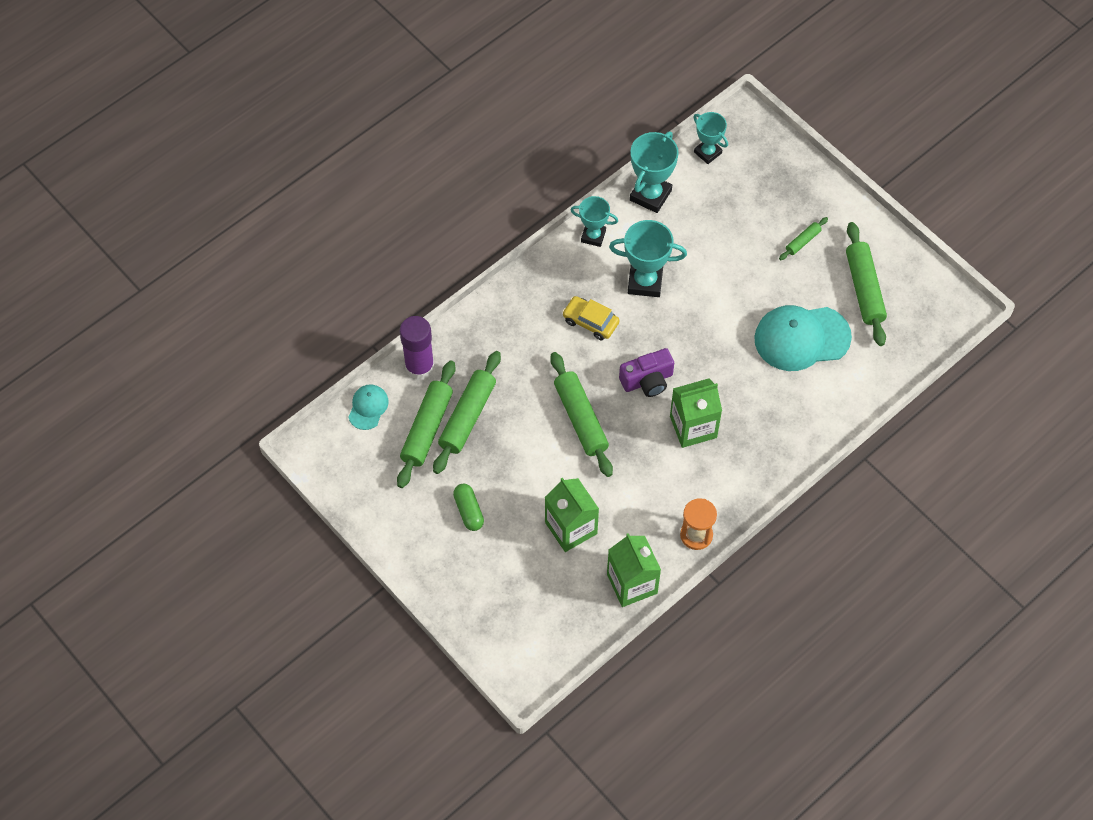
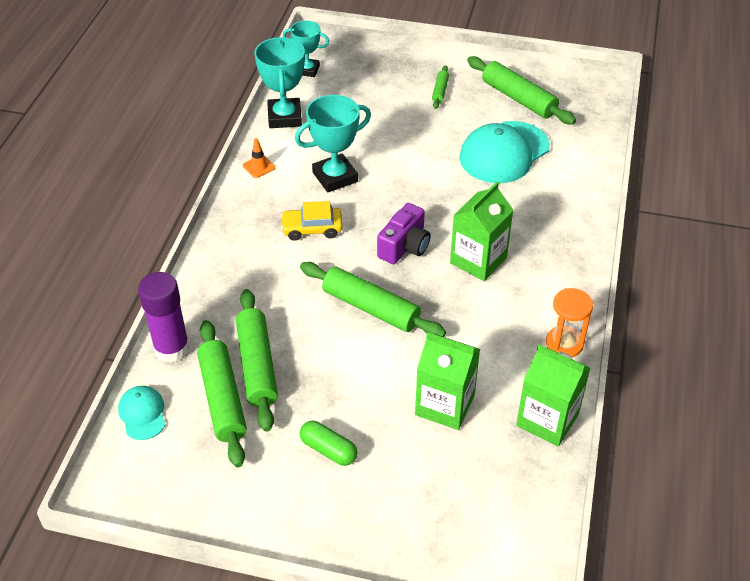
camera: 35 degrees left, 15 degrees down
turquoise trophy [570,196,618,247] -> orange traffic cone [243,138,275,178]

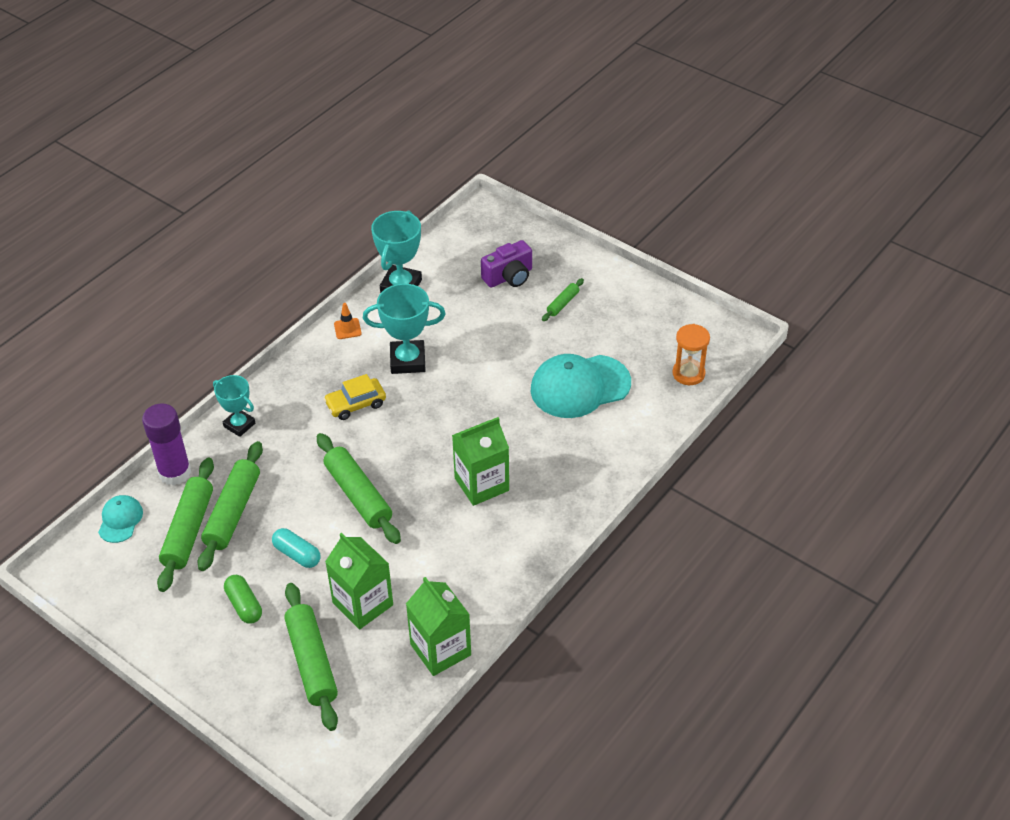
camera: 25 degrees right, 0 degrees up
yellow car [281,201,343,241] -> yellow car turned 45 degrees counterclockwise [324,374,386,420]
turquoise trophy [283,21,329,77] -> turquoise trophy moved to [213,375,255,437]
purple camera [377,203,431,264] -> purple camera moved to [481,240,532,288]
green rolling pin [467,56,576,124] -> green rolling pin moved to [284,583,338,731]
orange hourglass [546,288,593,357] -> orange hourglass moved to [672,324,710,385]
none -> turquoise capsule [272,528,321,568]

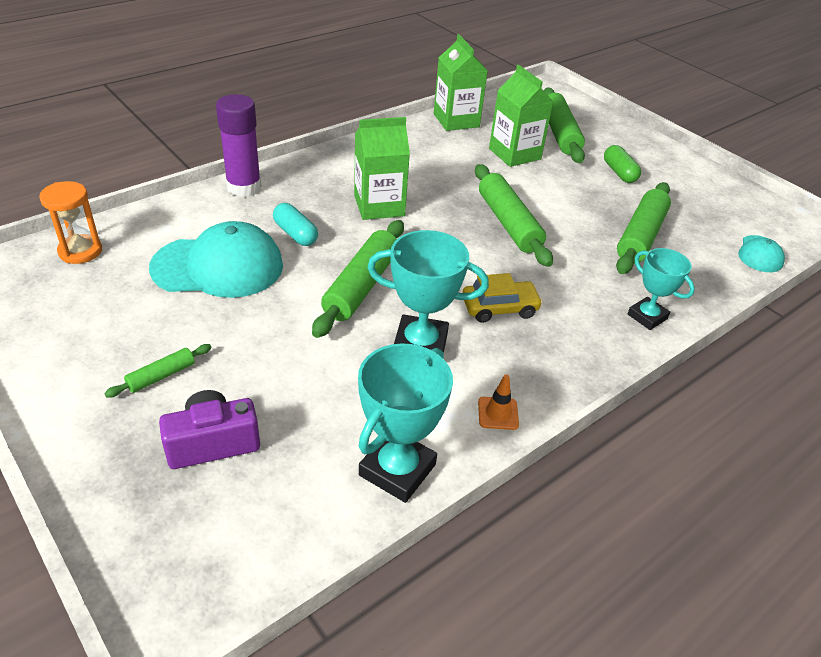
camera: 170 degrees left, 5 degrees down
purple glue stick [142,403,191,486] -> purple glue stick moved to [216,94,262,197]
green rolling pin [157,458,214,592] -> green rolling pin moved to [312,220,404,338]
turquoise capsule [272,528,321,568] -> turquoise capsule moved to [273,203,318,246]

